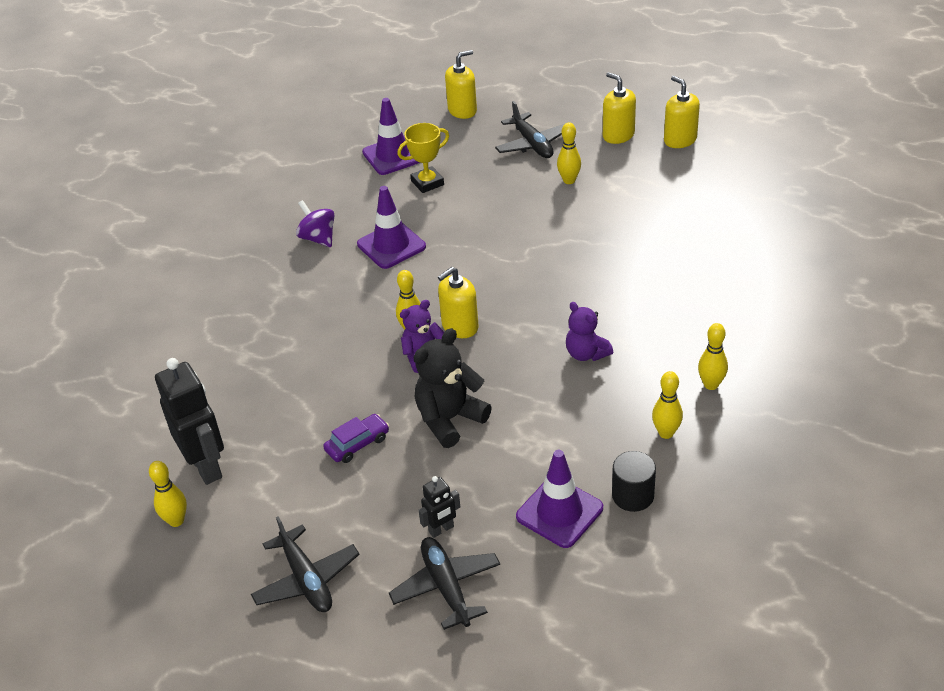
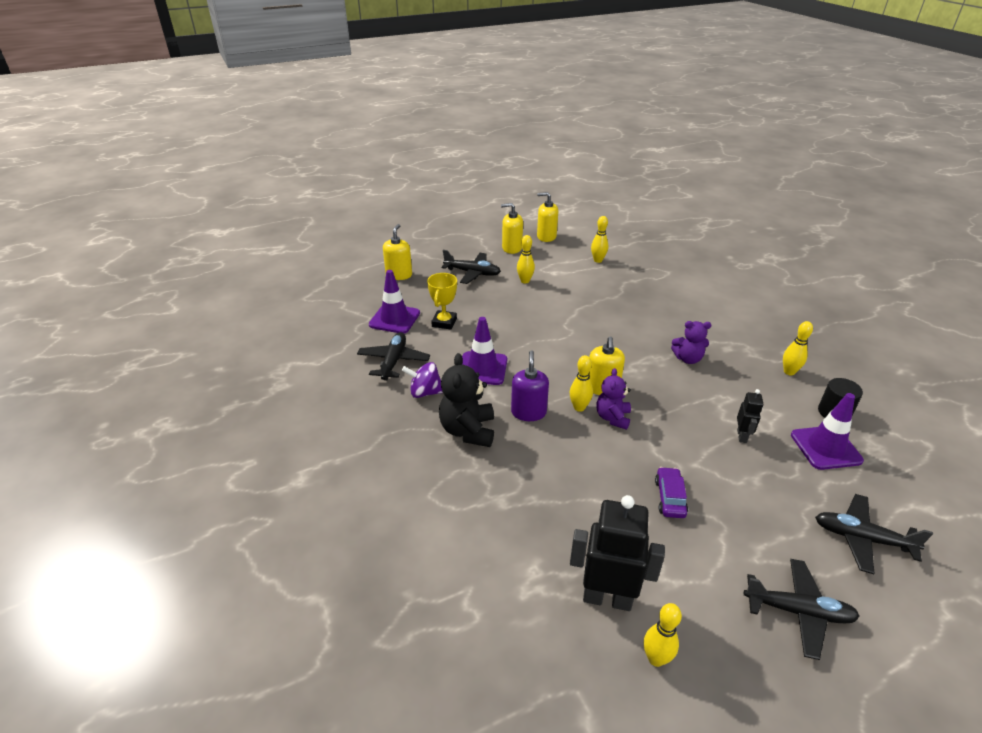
camera: 50 degrees left, 5 degrees down
black teddy bear [414,328,492,448] -> black teddy bear moved to [439,353,494,447]
black robot [418,476,460,538] -> black robot moved to [737,389,764,443]
yellow bowling pin [698,323,728,390] -> yellow bowling pin moved to [591,216,608,263]
none -> black plane [357,332,430,380]
none -> purple soap dispenser [511,350,549,421]

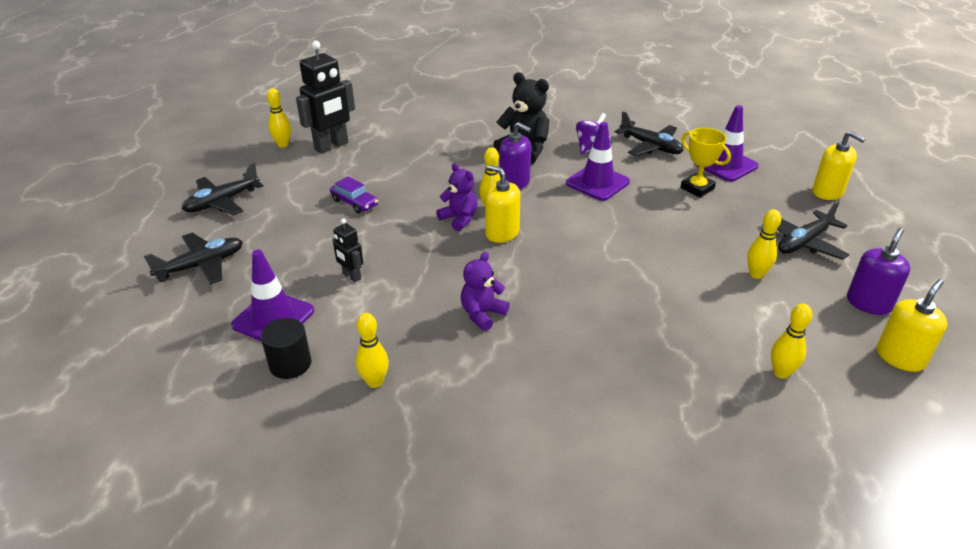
camera: 125 degrees right, 0 degrees up
yellow soap dispenser [501,203,523,254] -> purple soap dispenser [847,228,910,315]

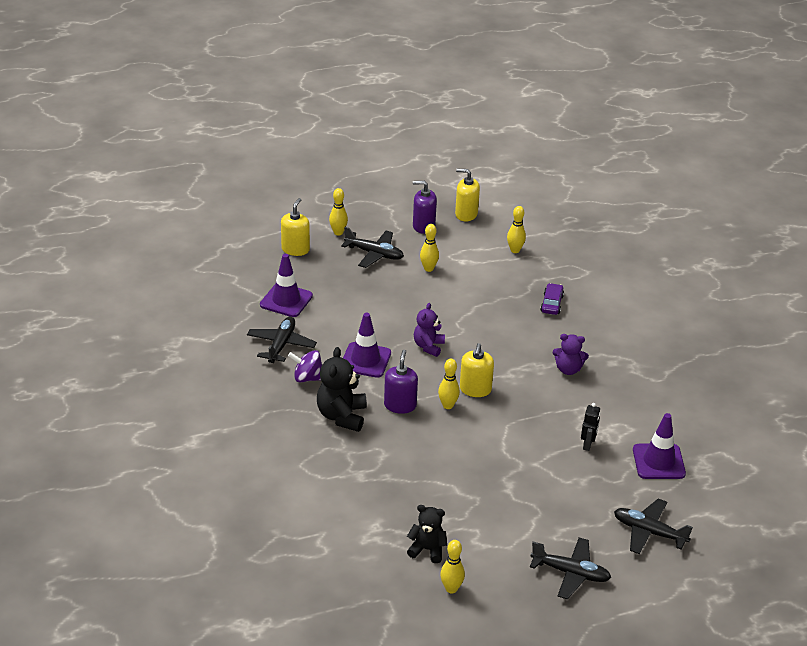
camera: 120 degrees left, 0 degrees up
black cylinder [261,318,311,379] -> none
black robot [296,41,355,154] -> black teddy bear [407,505,447,563]
purple car [330,176,378,213] -> purple car moved to [540,283,564,315]
yellow bowling pin [356,313,389,388] -> yellow bowling pin moved to [329,188,348,236]
purple teddy bear [436,163,478,231] -> purple teddy bear moved to [414,303,445,357]
yellow trophy [680,128,731,198] -> none

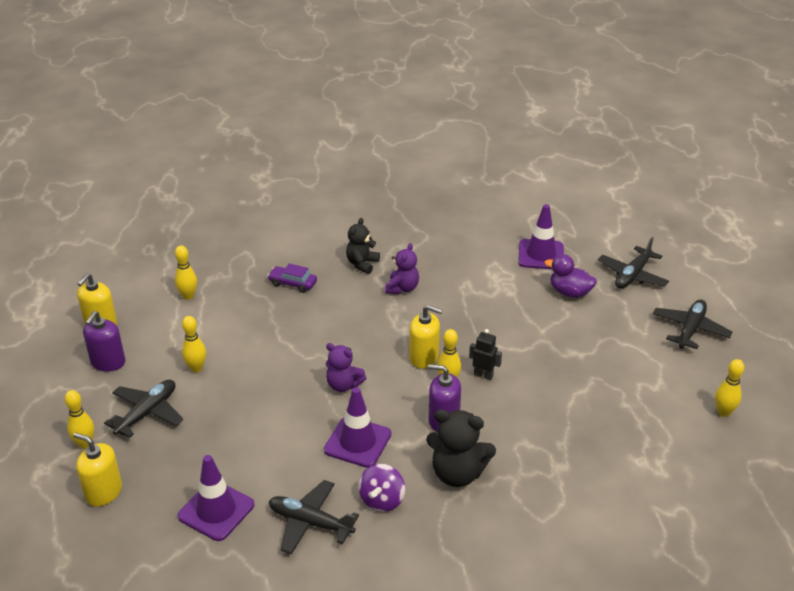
camera: 80 degrees left, 0 degrees up
black teddy bear [407,505,447,563] -> black teddy bear moved to [346,218,380,274]
black robot [581,403,600,451] -> black robot moved to [469,329,502,380]
none -> purple duck [544,254,597,298]

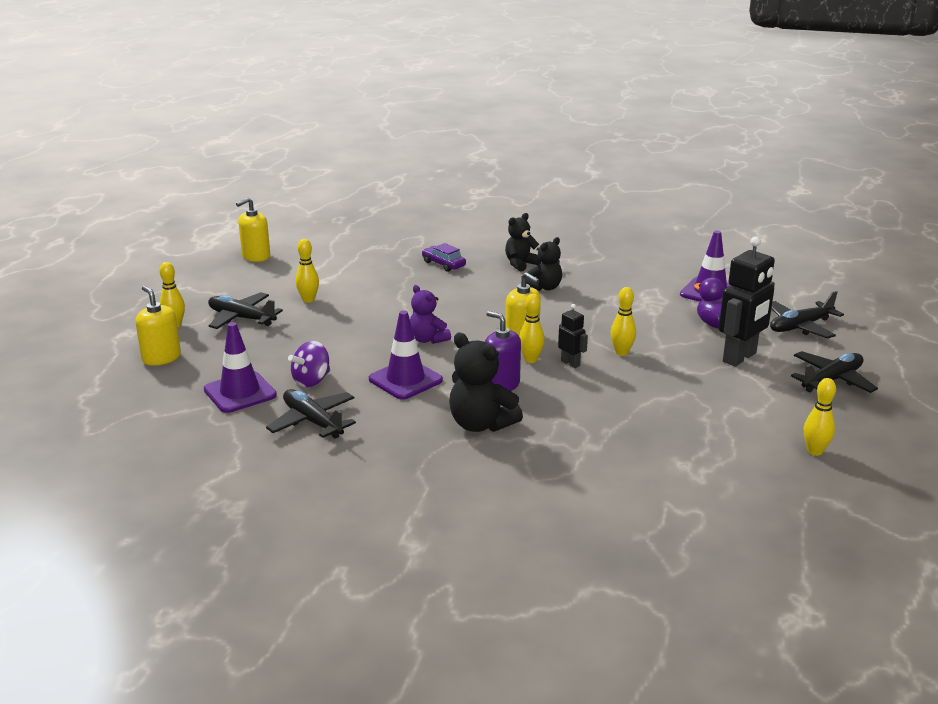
camera: 25 degrees right, 10 degrees down
purple soap dispenser [83,311,125,372] -> none
black plane [104,380,183,438] -> black plane turned 120 degrees counterclockwise [208,292,283,329]
yellow bowling pin [175,245,197,300] -> yellow bowling pin moved to [610,287,636,356]
purple spinning top [358,464,405,512] -> purple spinning top moved to [288,341,330,387]
purple teddy bear [385,243,419,294] -> black teddy bear [526,237,562,291]
none -> black robot [719,236,775,367]

